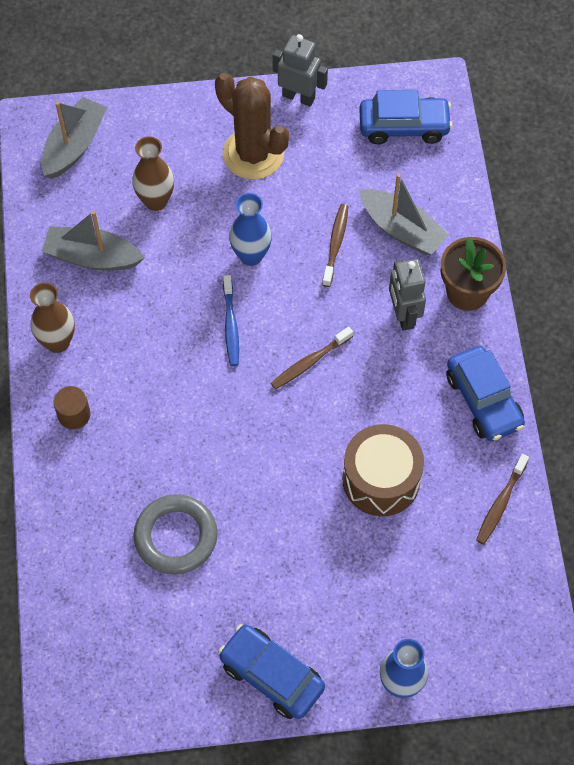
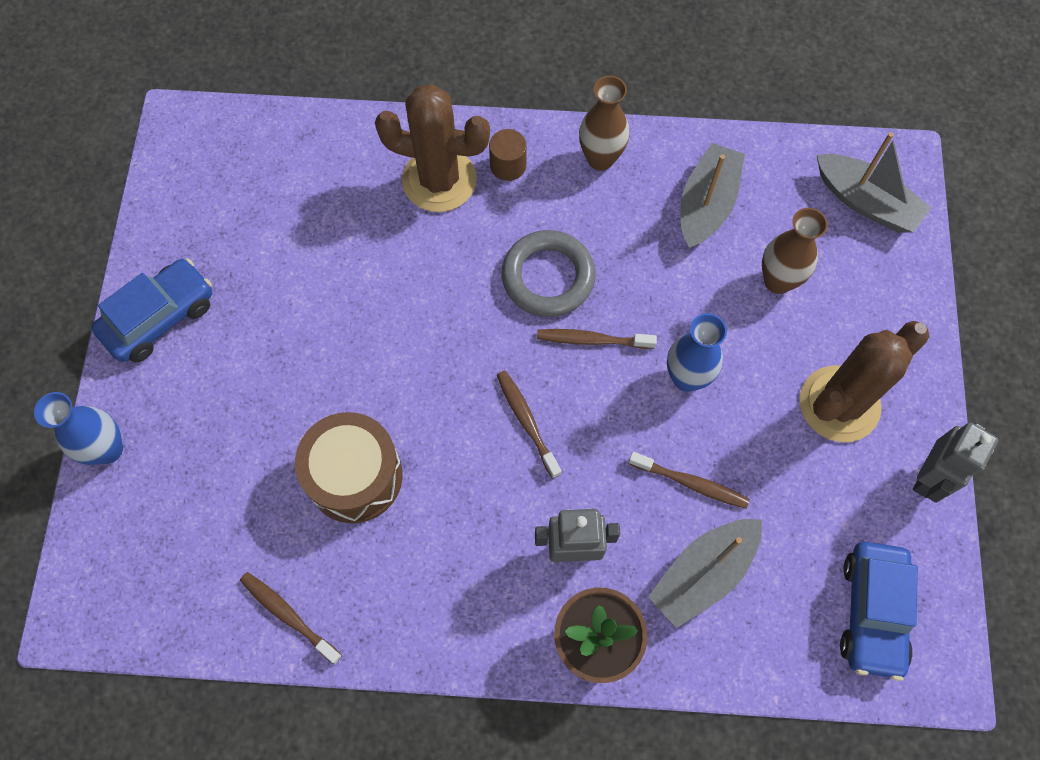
camera: 100 degrees right, 5 degrees up
grey ring [133,494,218,574] -> grey ring moved to [501,230,595,317]
blue toothbrush [223,275,239,366] -> brown toothbrush [537,329,657,349]
blue car [446,346,525,441] -> none
none -> brown cactus [375,84,490,212]

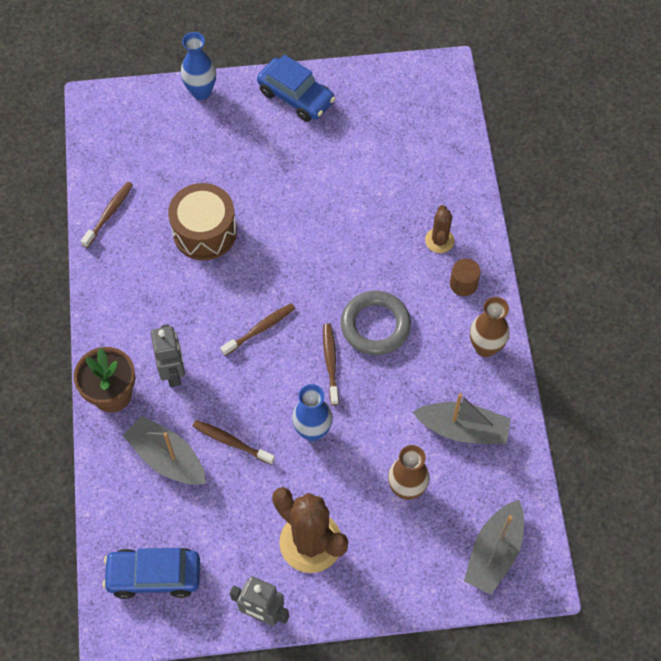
camera: 80 degrees right, 5 degrees down
brown cactus [375,84,490,212] -> brown cactus [425,205,454,253], size x0.52
brown toothbrush [629,452,750,509] -> brown toothbrush turned 105 degrees clockwise [193,420,275,465]

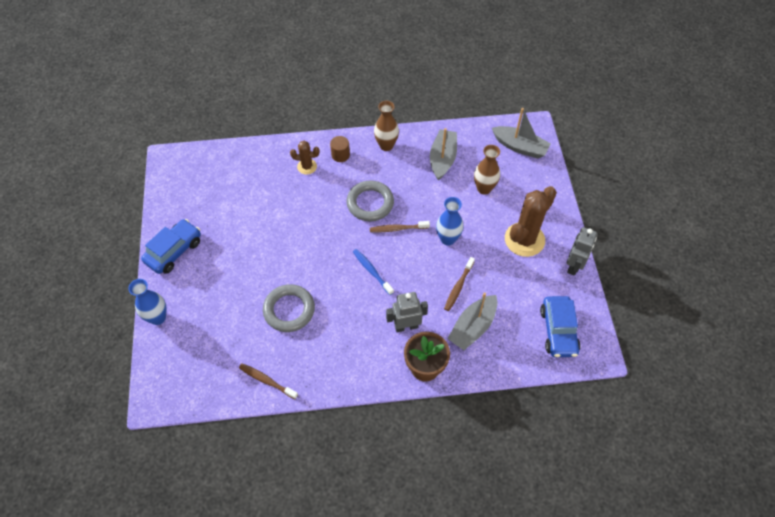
camera: 90 degrees left, 5 degrees down
brown drum [168,183,237,260] -> grey ring [263,284,315,332]
brown toothbrush [221,303,295,356] -> blue toothbrush [353,249,394,295]

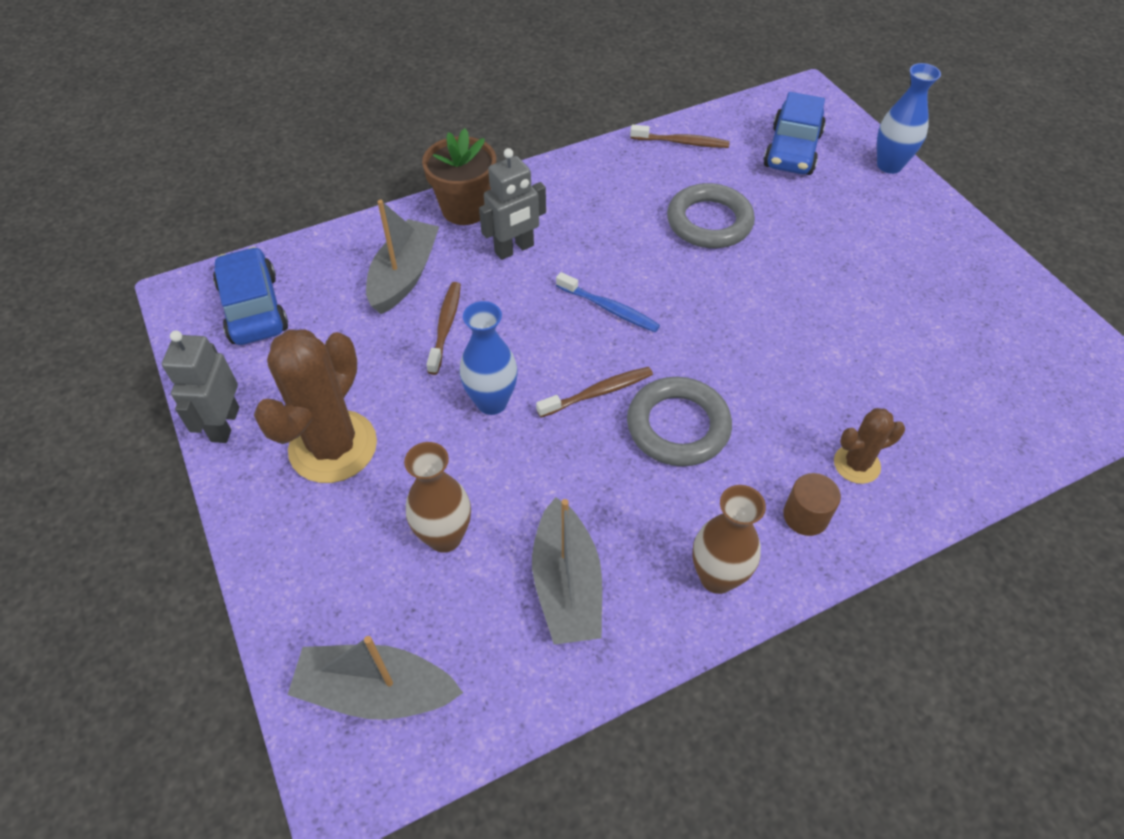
camera: 160 degrees right, 5 degrees down
blue car [141,219,201,274] -> blue car moved to [763,92,826,175]

